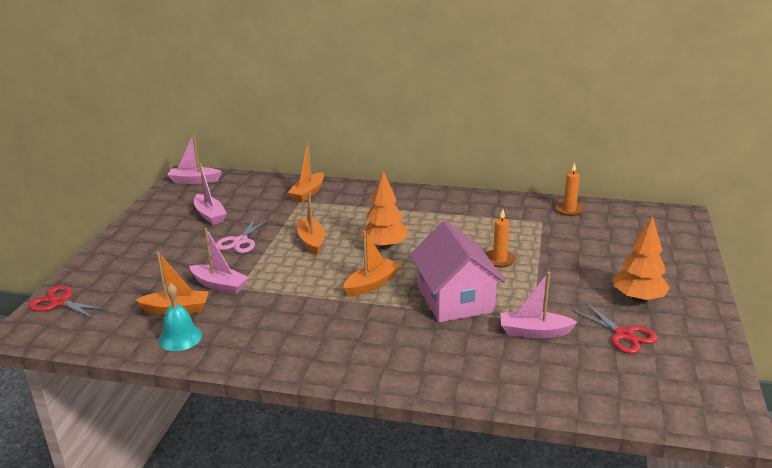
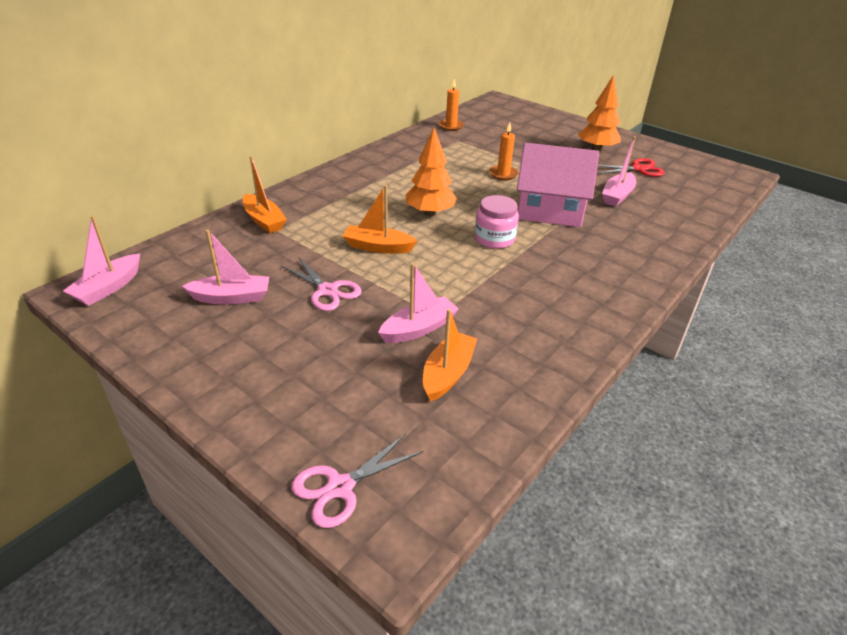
camera: 65 degrees left, 10 degrees up
red scissors [28,285,109,319] -> pink scissors [292,434,423,528]
turquoise bell [159,283,202,351] -> none
orange boat [343,231,401,297] -> pink jar [475,195,519,249]

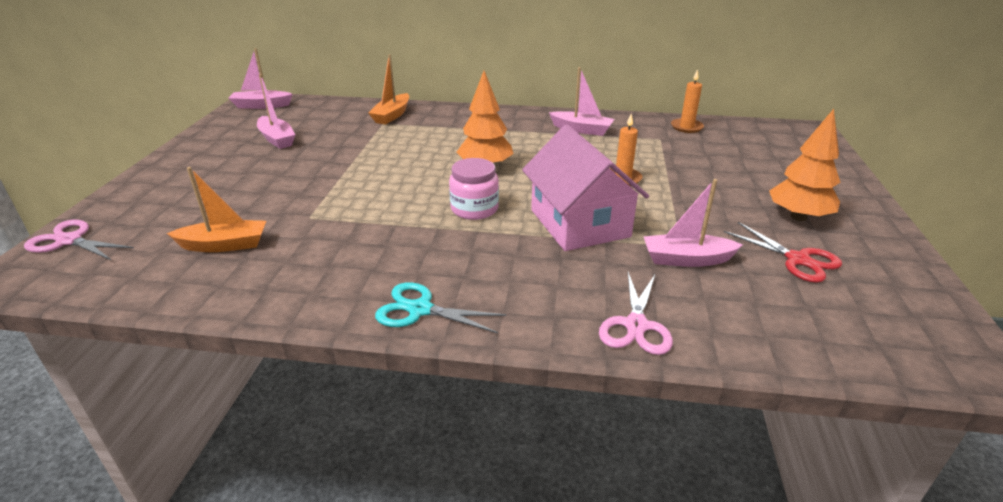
camera: 60 degrees right, 5 degrees down
pink scissors [281,257,362,311] -> pink scissors moved to [599,272,673,355]
orange boat [343,185,418,254] -> none
pink boat [378,263,459,343] -> pink boat moved to [549,67,615,136]
none -> turquoise scissors [375,282,506,333]

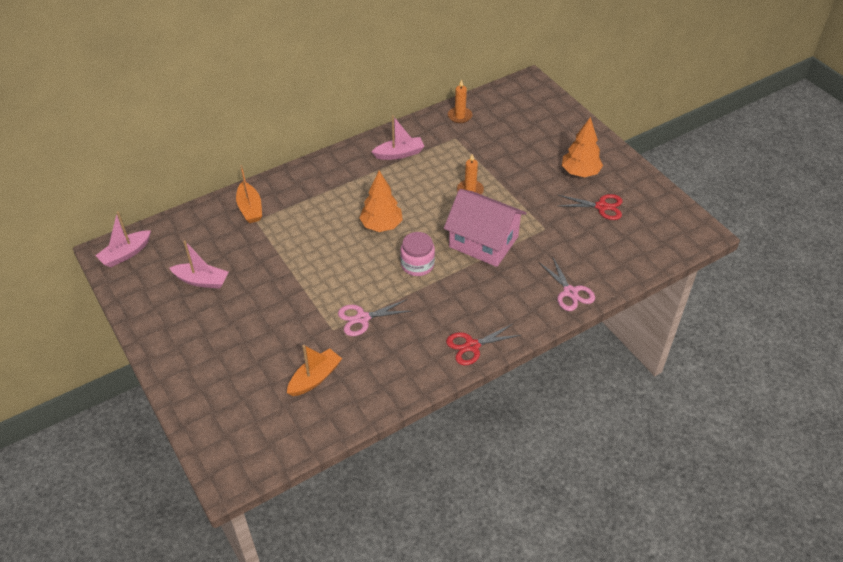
camera: 40 degrees left, 15 degrees up
pink scissors [24,220,134,260] -> pink scissors moved to [338,299,411,336]
turquoise scissors [375,282,506,333] -> red scissors [446,323,521,365]
pink boat [643,179,743,267] -> none

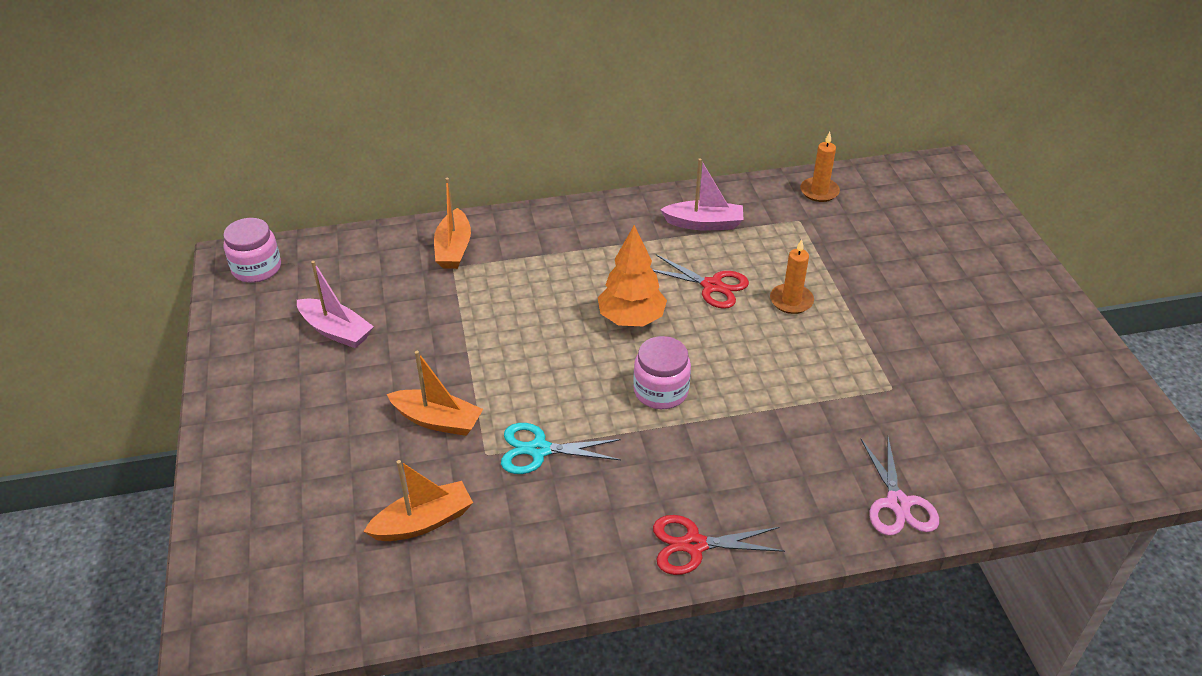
camera: 20 degrees right, 5 degrees down
pink boat [95,211,151,268] -> pink jar [223,218,281,283]
pink scissors [338,299,411,336] -> turquoise scissors [501,423,621,474]
pink house [444,189,527,267] -> none
red scissors [558,194,623,220] -> red scissors moved to [652,254,749,309]
orange tree [562,117,603,177] -> none
none -> orange boat [387,351,483,436]

